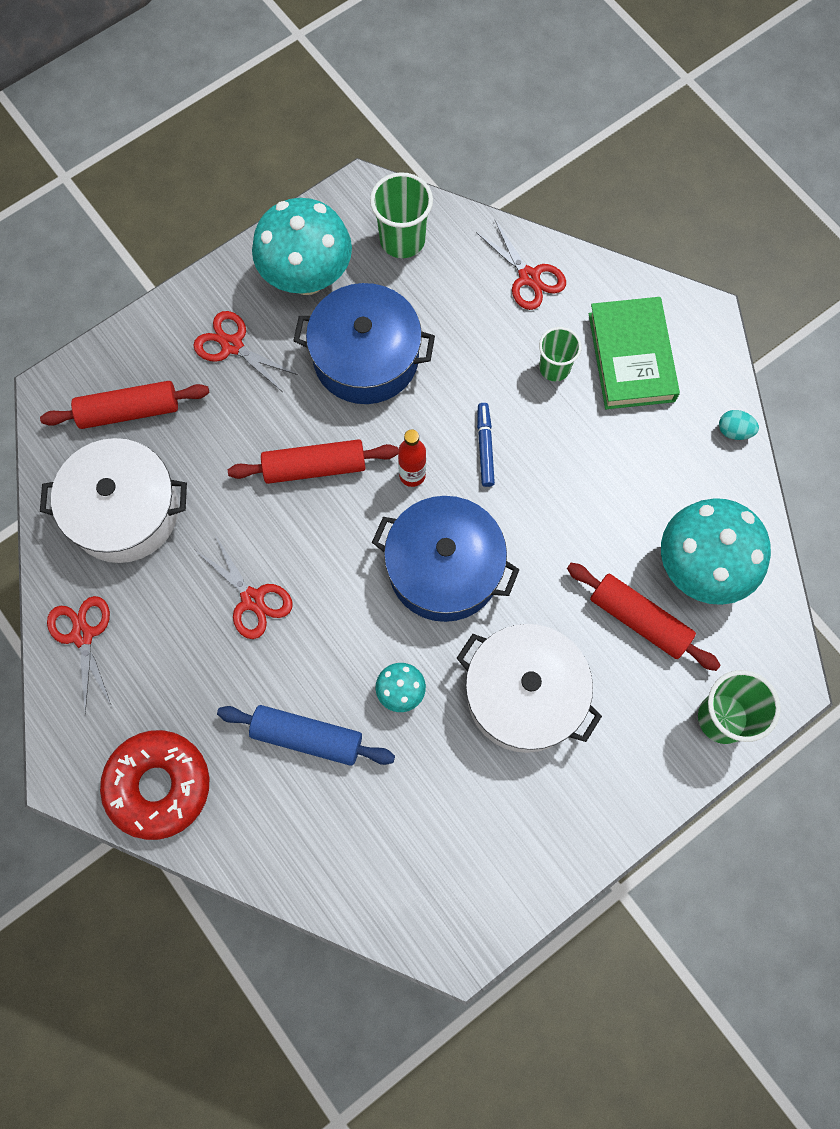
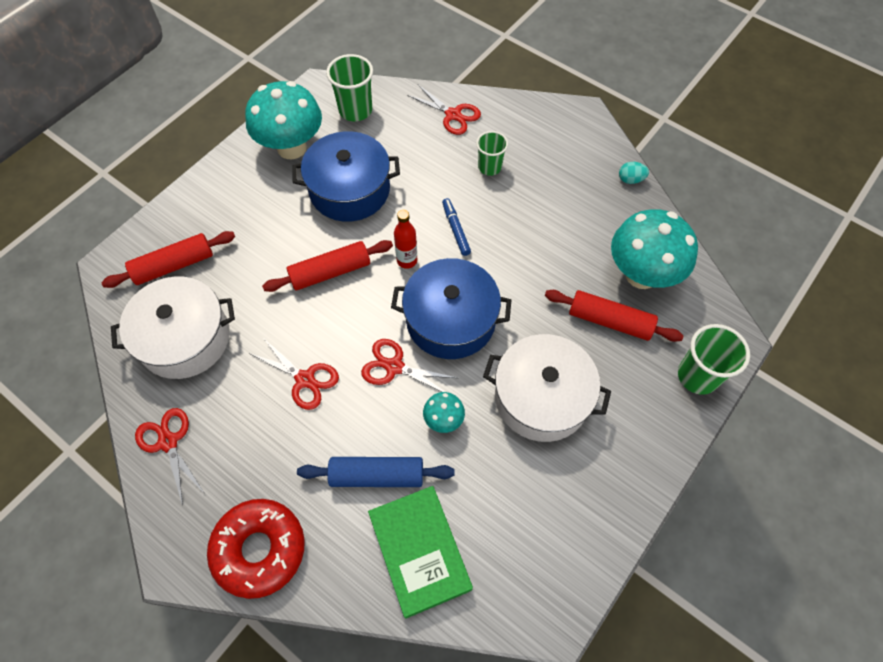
camera: 15 degrees left, 10 degrees down
red scissors [193,311,298,392] -> red scissors moved to [361,339,457,392]
green book [589,297,680,409] -> green book moved to [368,486,473,619]

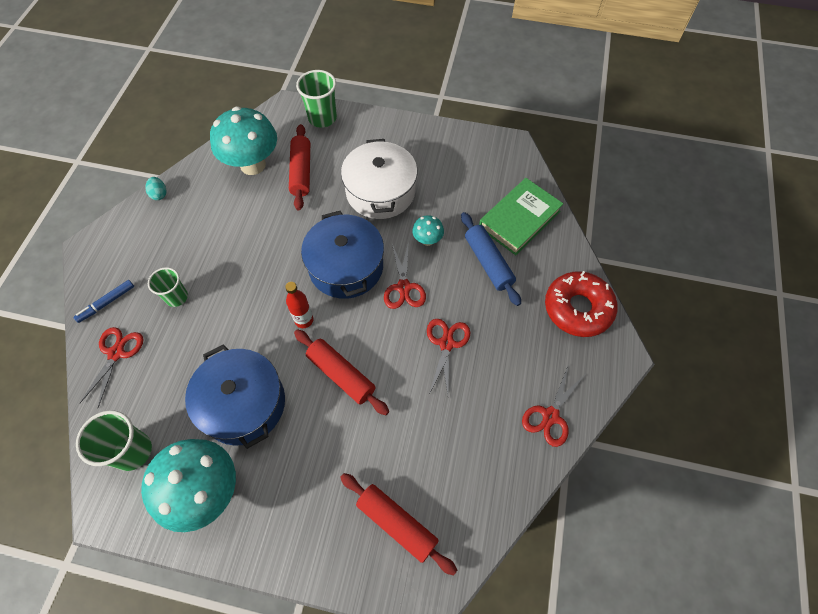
camera: 115 degrees left, 0 degrees up
white pot [111,276,235,379] -> none
blue marker [442,198,471,256] -> blue marker moved to [73,280,134,323]

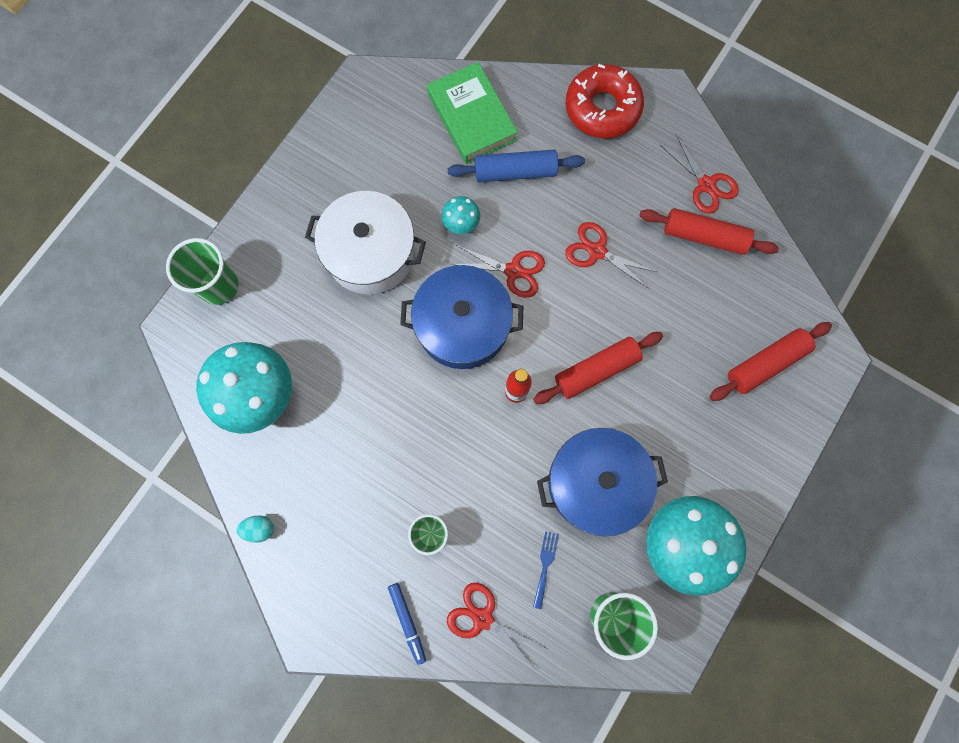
camera: 70 degrees left, 15 degrees up
red rolling pin [289,124,310,210] -> red rolling pin moved to [639,208,779,255]
none -> blue fork [533,531,559,609]

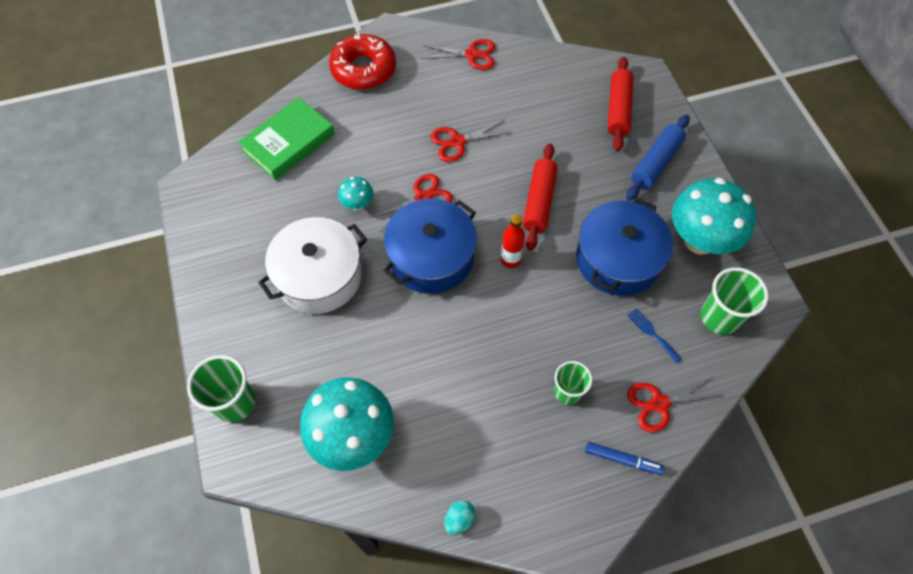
camera: 50 degrees left, 15 degrees down
green book [427,62,518,164] -> green book turned 60 degrees counterclockwise [238,97,335,180]
blue rolling pin [448,150,585,182] -> blue rolling pin moved to [626,115,690,201]
red rolling pin [639,208,779,255] -> none

